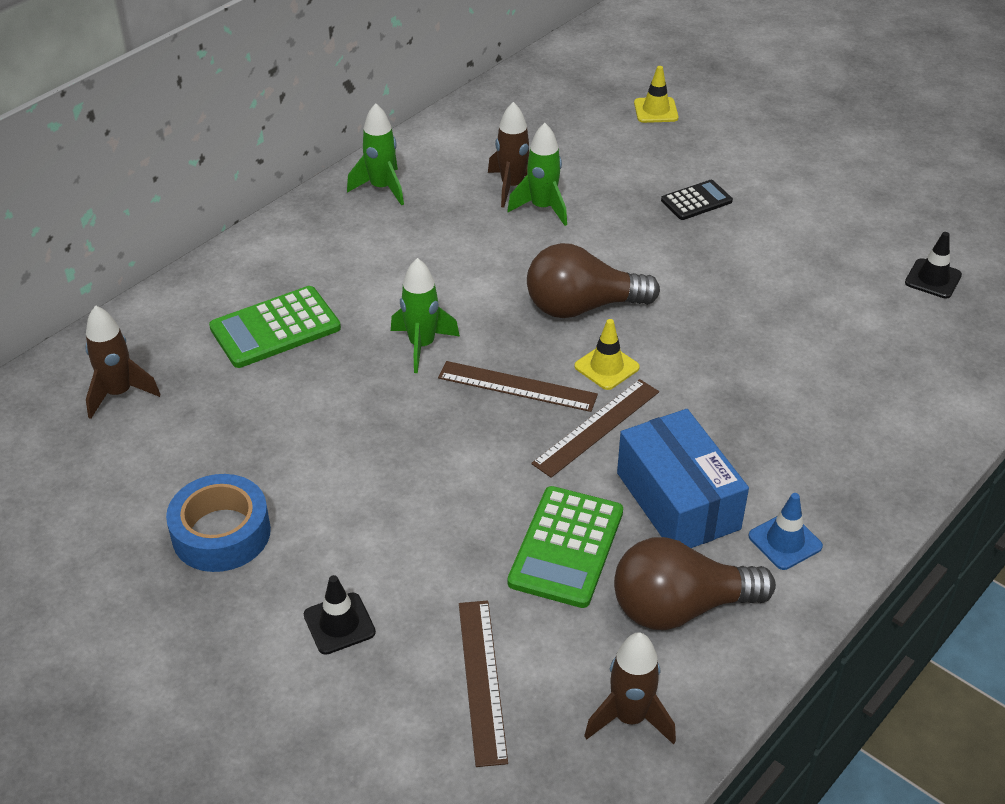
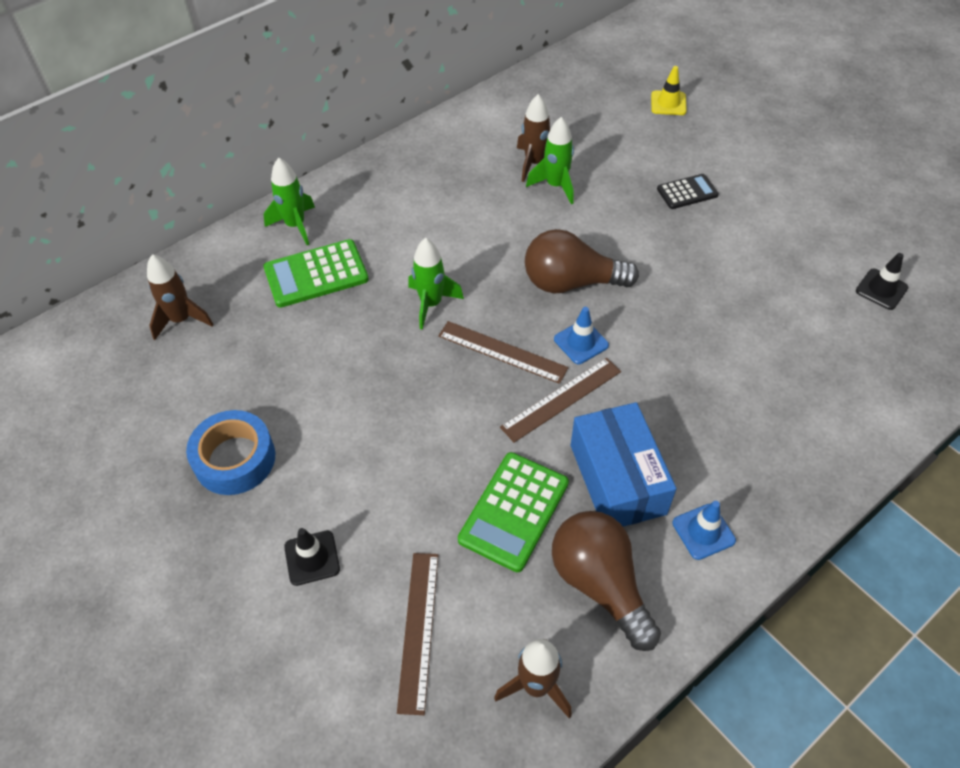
camera: 10 degrees right, 10 degrees up
green rocket [347,103,404,206] -> green rocket moved to [264,158,315,245]
yellow traffic cone [574,319,640,390] -> blue traffic cone [554,307,609,364]
brown light bulb [614,537,776,630] -> brown light bulb turned 60 degrees clockwise [552,511,661,651]

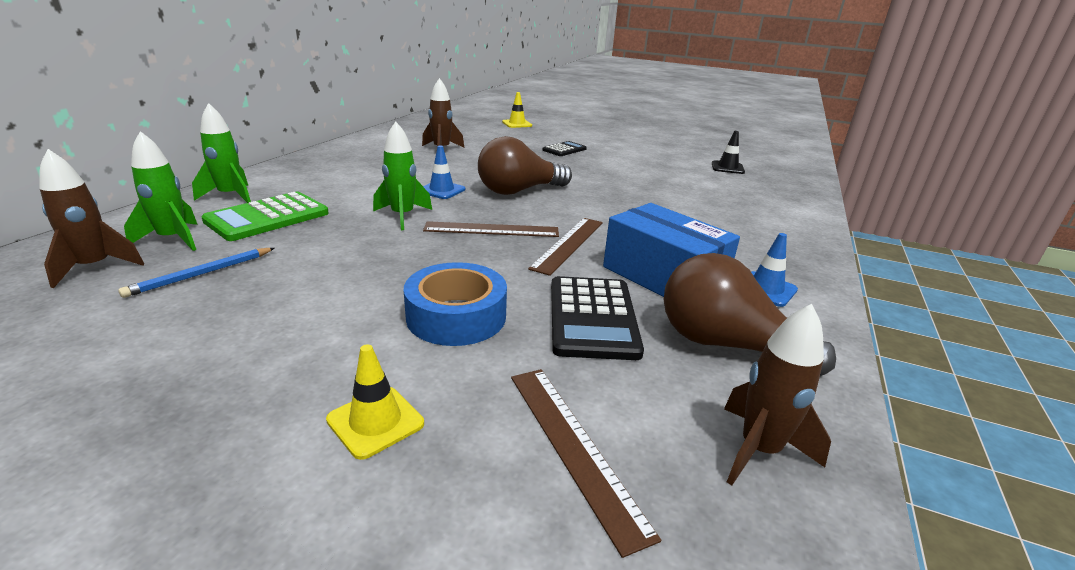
camera: 30 degrees left, 25 degrees down
blue tape [186,410,275,495] -> blue tape moved to [404,262,507,346]
black traffic cone [284,528,340,586] -> yellow traffic cone [326,344,424,460]
green calculator [458,452,569,572] -> black calculator [551,276,644,360]
green rocket [526,117,574,204] -> green rocket moved to [124,131,198,251]
blue traffic cone [554,307,609,364] -> blue traffic cone moved to [423,145,465,199]
none -> blue pencil [118,248,275,298]

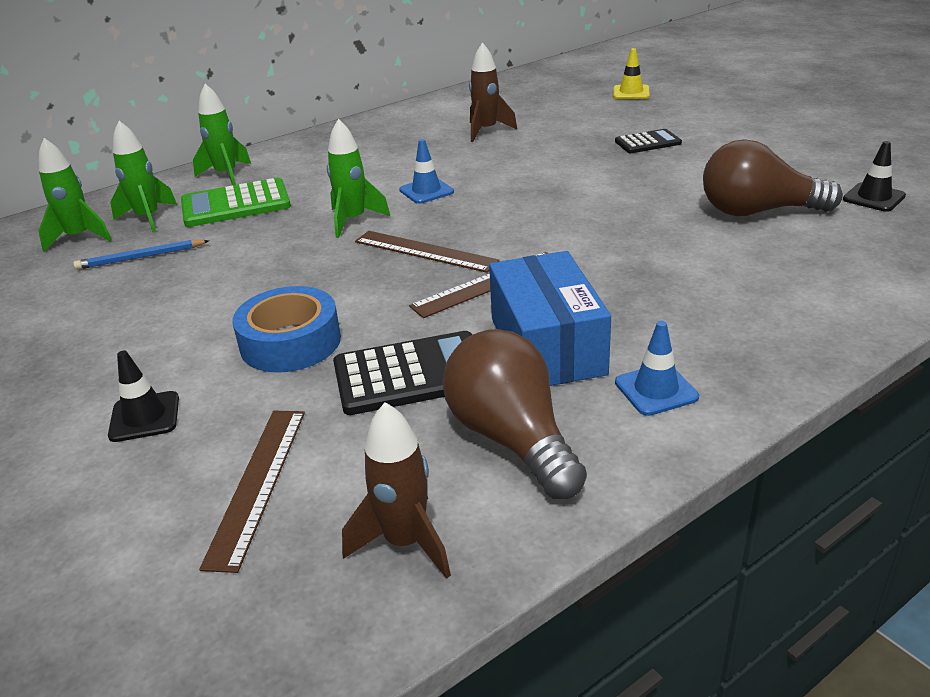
camera: 35 degrees right, 5 degrees up
brown rocket [39,149,144,288] -> green rocket [38,138,112,252]
yellow traffic cone [326,344,424,460] -> black traffic cone [108,351,179,442]
brown light bulb [478,136,572,195] -> brown light bulb moved to [703,139,843,216]
black calculator [551,276,644,360] -> black calculator turned 135 degrees counterclockwise [333,331,472,415]

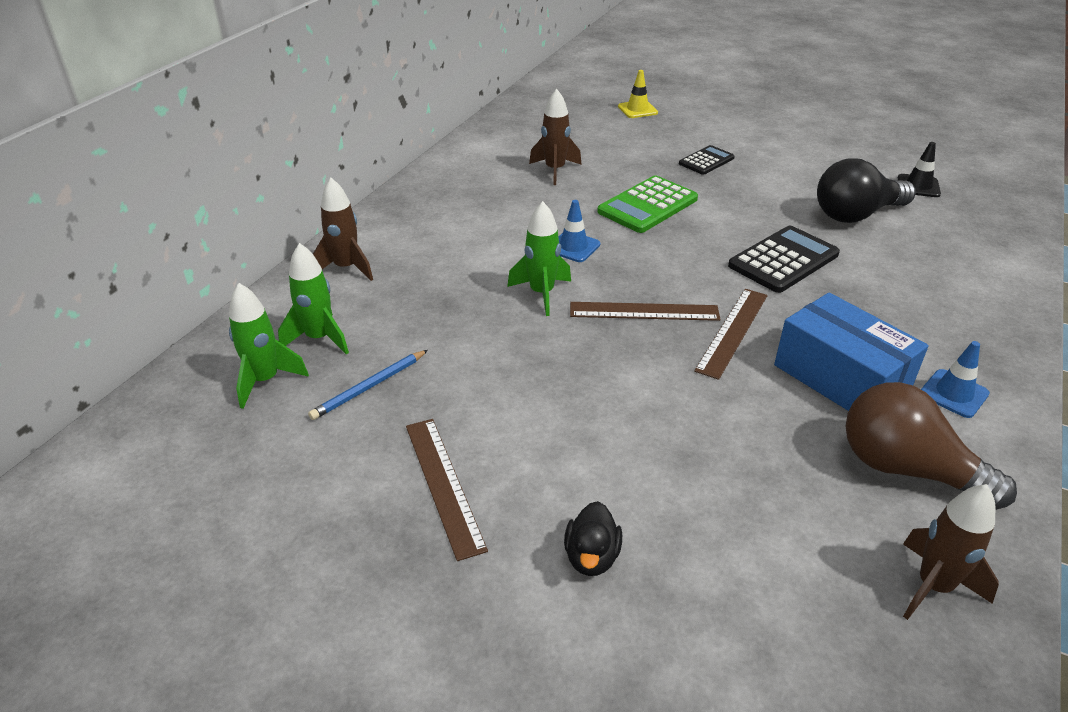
camera: 30 degrees left, 5 degrees up
black traffic cone [108,351,179,442] -> black duck [564,501,622,576]
green calculator [181,178,291,227] -> green calculator moved to [597,175,698,233]
green rocket [193,84,251,185] -> brown rocket [313,178,373,281]
brown ruler [199,411,305,573] -> brown ruler moved to [406,419,488,561]
blue tape [233,286,341,373] -> none
black calculator [333,331,472,415] -> black calculator moved to [728,226,840,293]
brown light bulb [703,139,843,216] -> black light bulb [817,158,916,223]

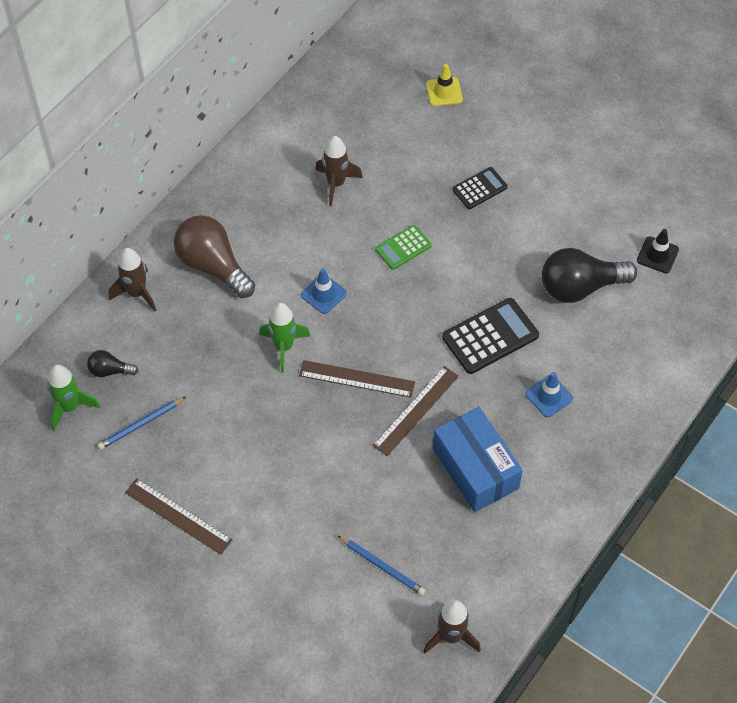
camera: 10 degrees right, 20 degrees up
green rocket [278,243,349,355] -> black light bulb [87,350,138,377]
brown ruler [406,419,488,561] -> brown ruler turned 45 degrees counterclockwise [125,479,232,555]
black duck [564,501,622,576] -> none
green calculator [597,175,698,233] -> green calculator [375,225,432,270], size x0.60
brown light bulb [846,382,1017,510] -> brown light bulb moved to [174,215,255,298]
blue traffic cone [921,341,990,418] -> blue traffic cone moved to [525,372,573,417]
none -> blue pencil [337,535,426,595]

